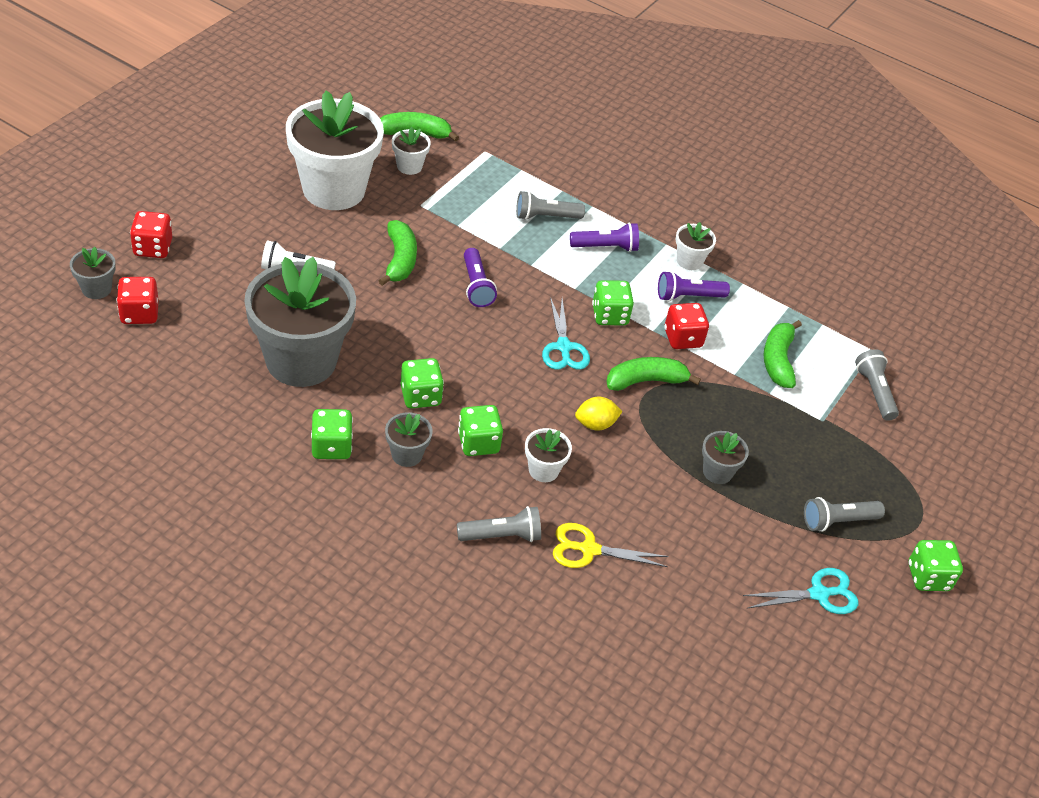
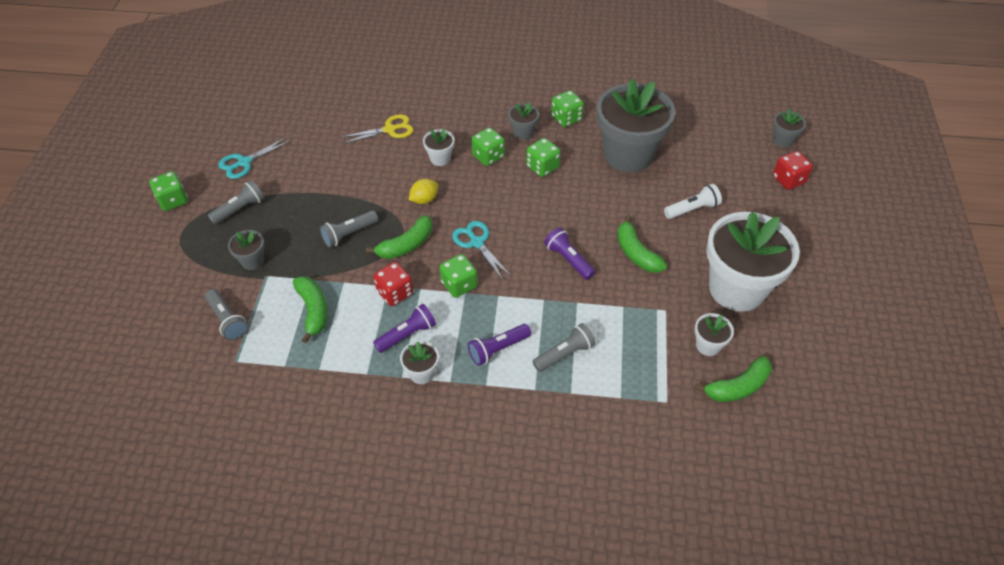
camera: 160 degrees right, 5 degrees up
red dice [117,277,159,324] -> none
grey flashlight [457,506,541,542] -> grey flashlight moved to [320,211,378,248]
grey flower pot [702,431,749,484] -> grey flower pot moved to [228,230,265,270]

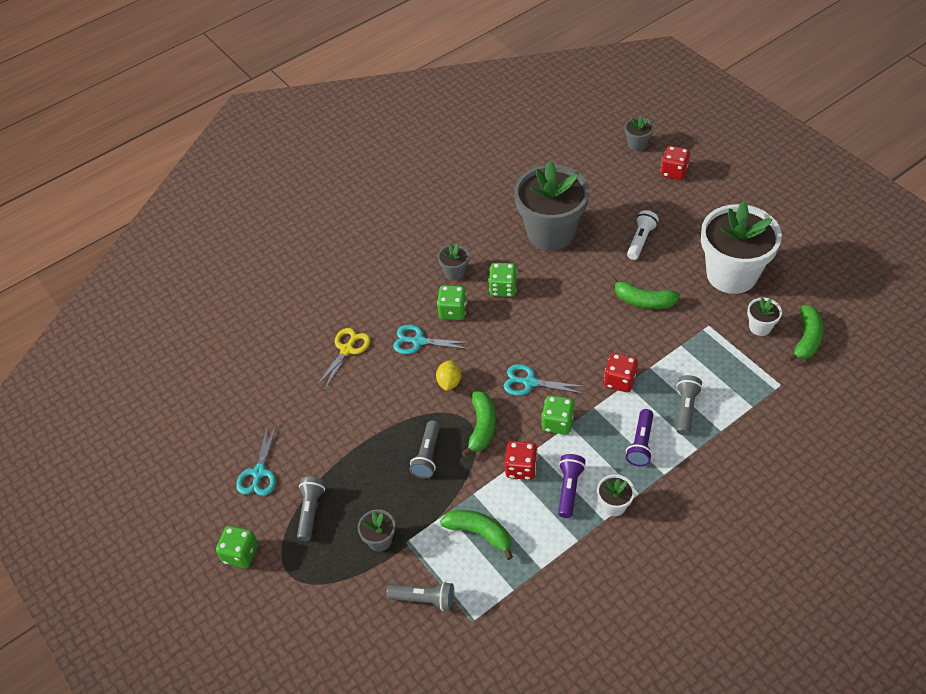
camera: 40 degrees left, 0 degrees up
white flower pot [423,129,455,166] -> turquoise scissors [393,325,472,354]
purple flashlight [544,228,595,280] -> none
green dice [551,90,584,127] -> none
none -> red dice [604,353,638,392]

